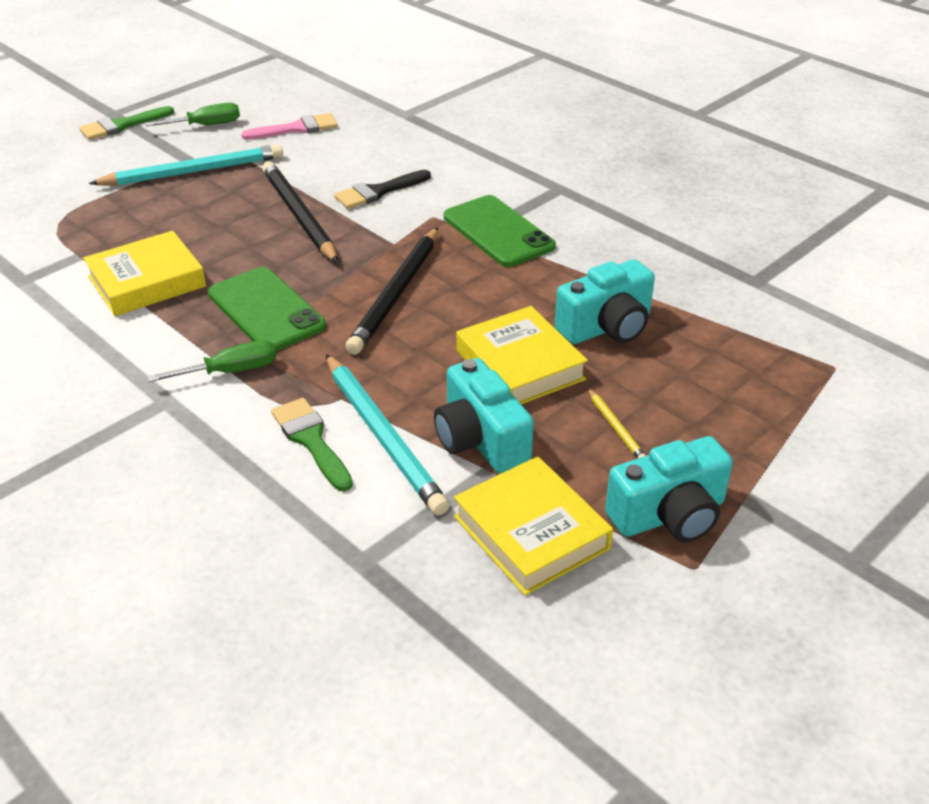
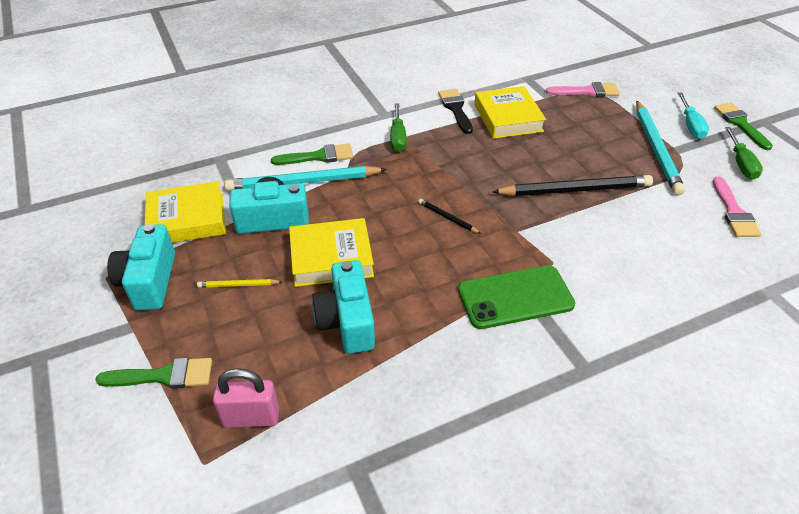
camera: 110 degrees right, 5 degrees up
green phone [208,267,326,351] -> none
black brush [334,170,431,209] -> black brush moved to [438,89,473,134]
black pencil [345,227,438,355] -> black pencil [418,199,481,234], size x0.45
none -> green brush [95,358,212,389]
none -> pink padlock [213,368,279,428]
none -> pink brush [546,82,620,97]
none -> turquoise screwdriver [678,93,709,139]

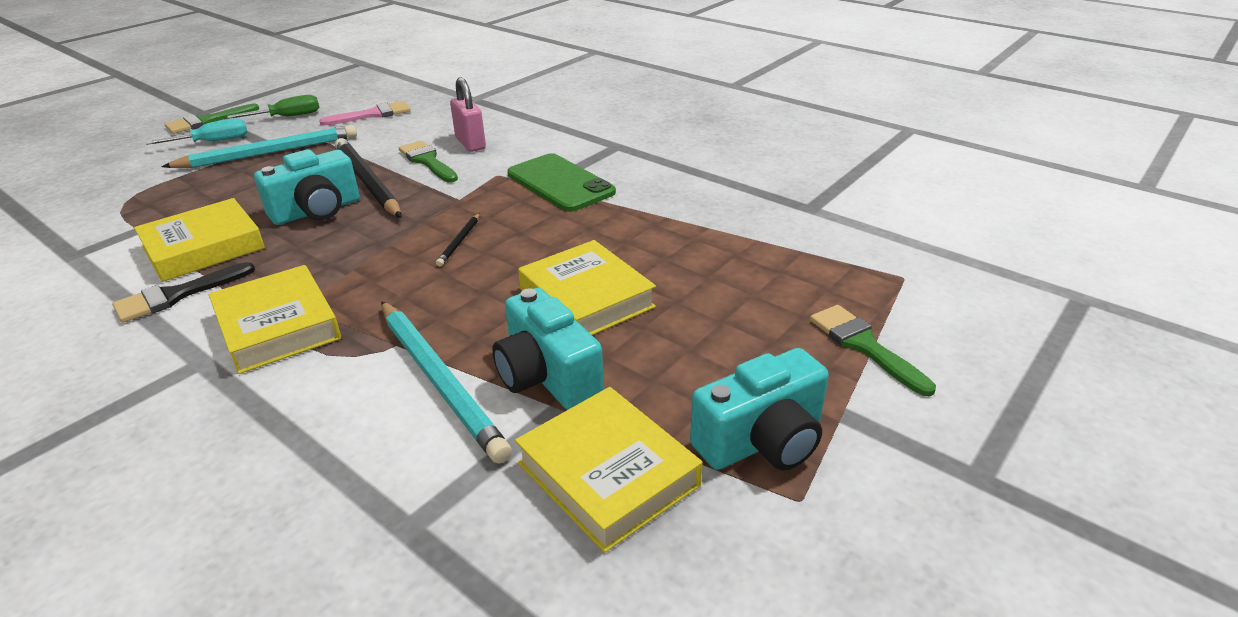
camera: 115 degrees left, 10 degrees down
yellow pencil [197,279,283,288] -> none
pink padlock [213,368,279,428] -> pink padlock moved to [450,77,486,152]
green brush [271,144,353,165] -> green brush moved to [399,141,458,182]
turquoise camera [312,260,375,354] -> turquoise camera moved to [254,149,360,225]
green screwdriver [390,103,406,152] -> yellow book [208,265,341,374]
pink brush [546,82,620,97] -> none

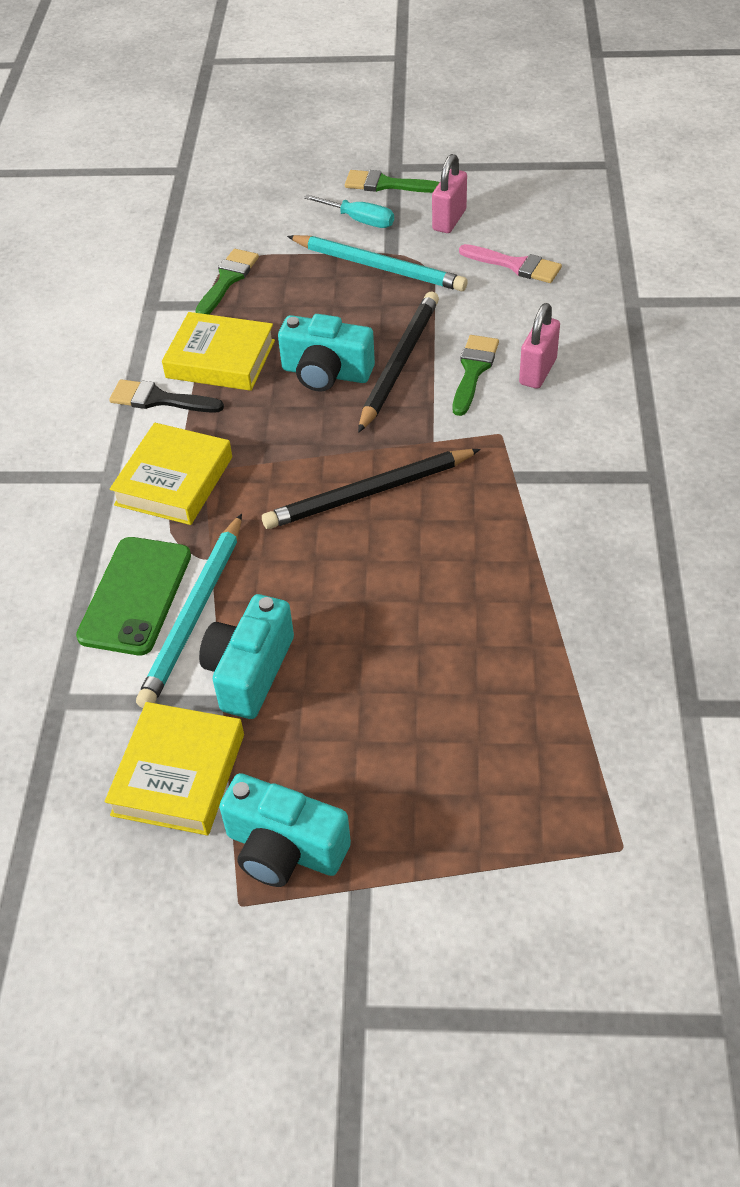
camera: 55 degrees right, 15 degrees up
green screwdriver [227,95,319,119] -> pink padlock [432,154,467,233]
black pencil [436,213,480,266] -> black pencil [262,449,481,529], size x2.23
green phone [507,153,616,212] -> green phone moved to [76,537,191,655]
yellow book [518,240,656,335] -> none
green brush [810,305,936,396] -> green brush moved to [195,249,259,315]

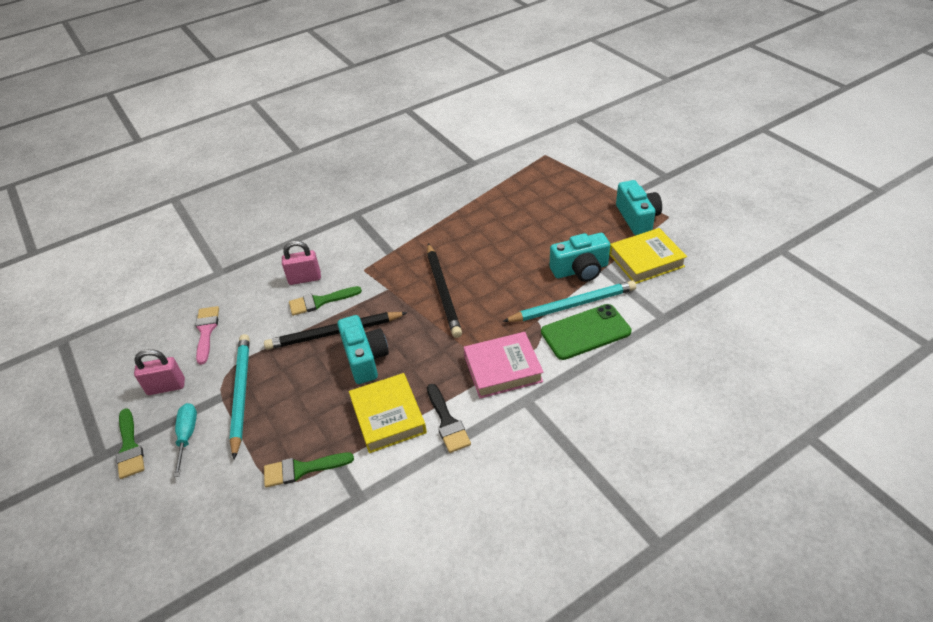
camera: 125 degrees left, 5 degrees down
yellow book [110,423,232,525] -> pink book [464,332,544,398]
black pencil [262,449,481,529] -> black pencil turned 45 degrees clockwise [427,243,462,338]

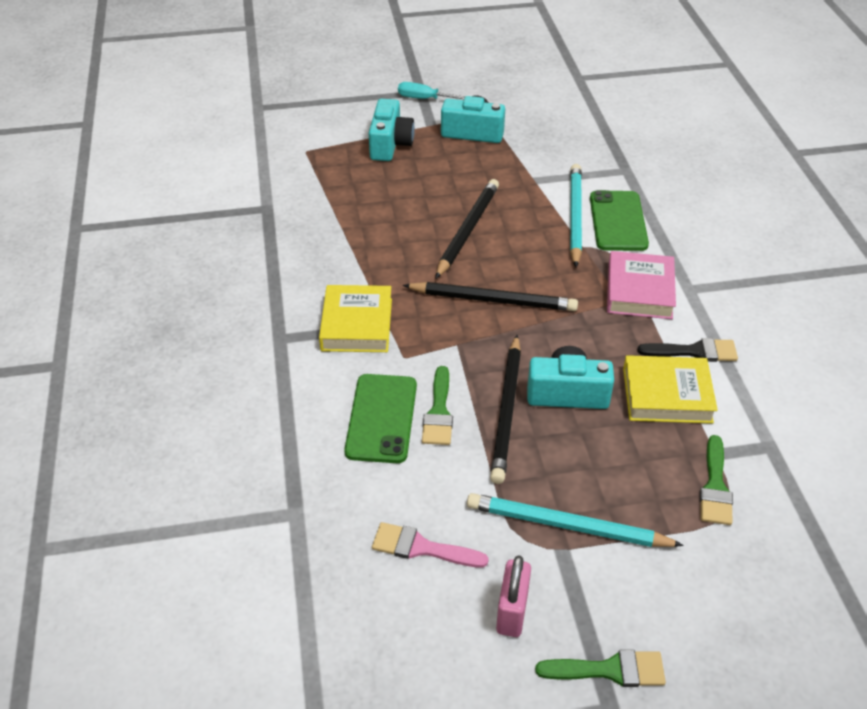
camera: 70 degrees left, 0 degrees up
turquoise screwdriver [173,403,197,477] -> turquoise screwdriver moved to [398,82,466,99]
pink padlock [282,241,321,285] -> green phone [344,374,417,463]
turquoise camera [550,233,610,282] -> turquoise camera moved to [369,99,415,161]
yellow book [609,228,687,284] -> yellow book moved to [319,285,392,352]
none -> black pencil [435,179,499,279]

